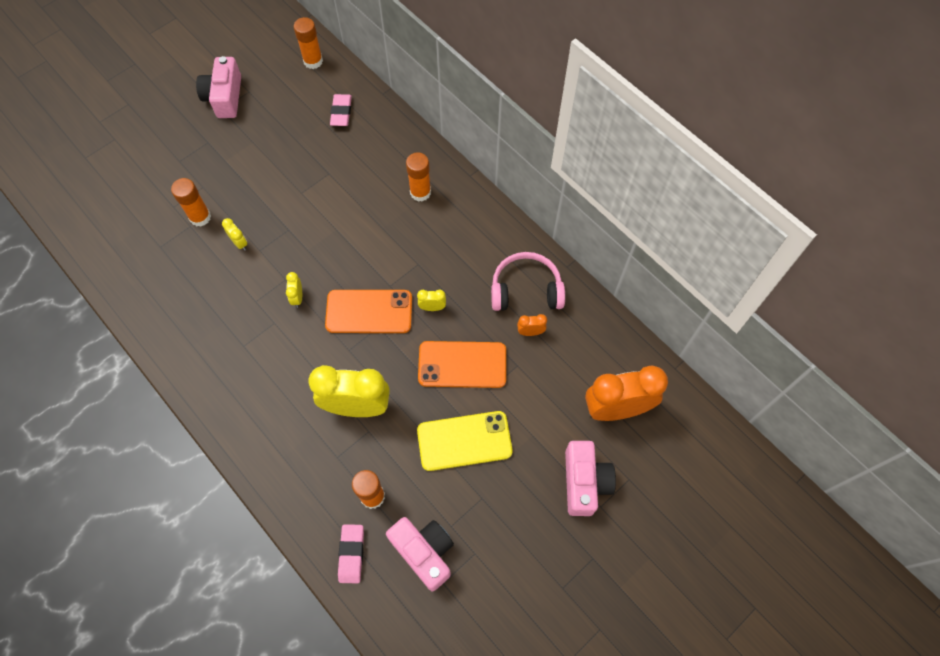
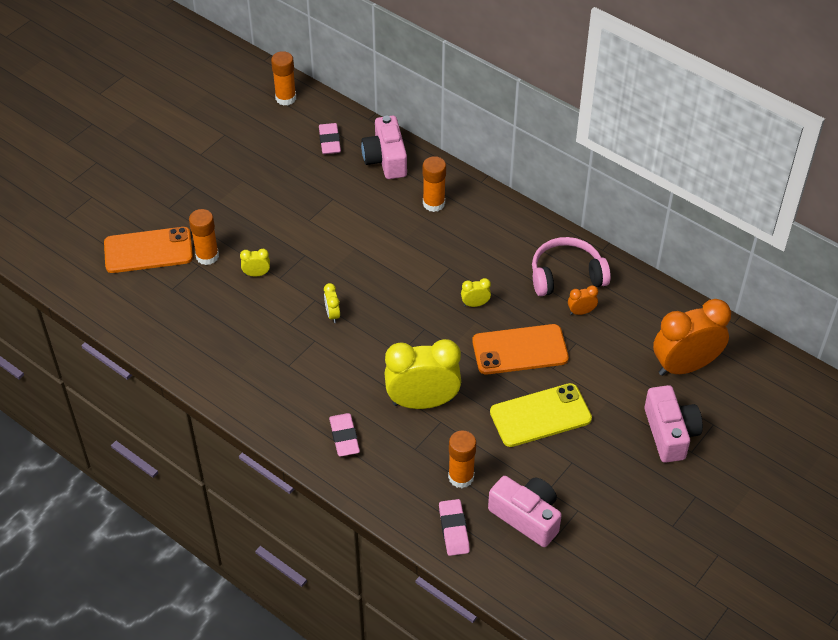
camera: 10 degrees left, 15 degrees down
pink camera [196,56,241,118] -> pink camera moved to [361,116,407,179]
yellow clock [222,218,247,251] -> yellow clock turned 45 degrees counterclockwise [240,249,270,277]
orange phone [325,290,412,333] -> orange phone moved to [104,227,193,273]
none -> pink eraser [329,413,360,456]

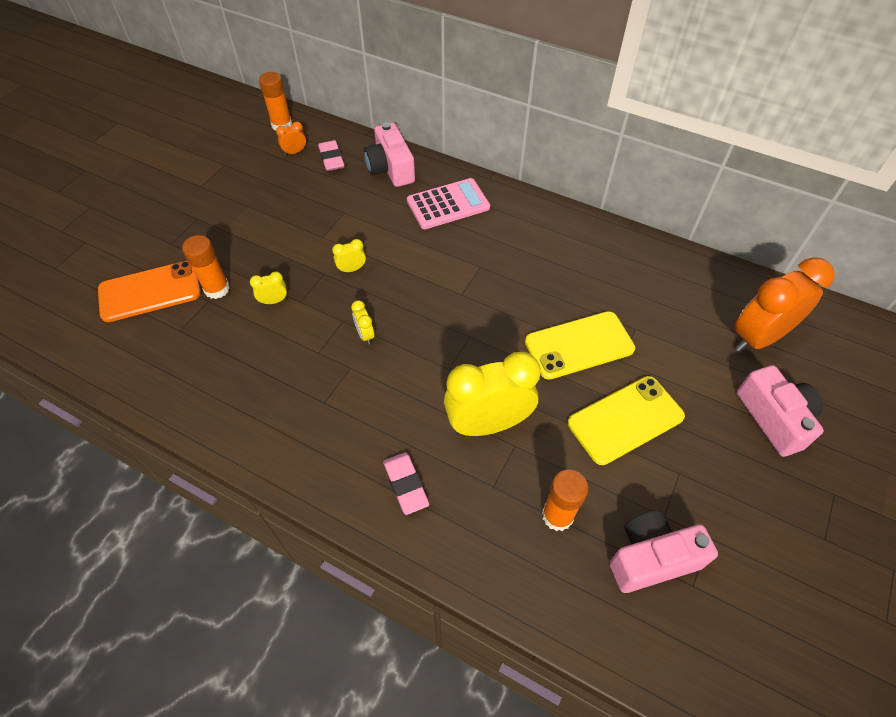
camera: 10 degrees left, 5 degrees up
orange glue stick [423,156,446,212] -> pink calculator [407,178,490,229]
pink eraser [439,499,470,556] -> none
yellow clock [461,278,491,307] -> yellow clock moved to [332,239,366,273]
orange phone [472,324,569,375] -> yellow phone [525,311,635,380]
pink camera [488,476,562,547] -> pink camera turned 45 degrees counterclockwise [610,510,718,593]
pink headphones [532,237,611,296] -> none
orange clock [568,285,598,315] -> orange clock moved to [276,122,306,155]

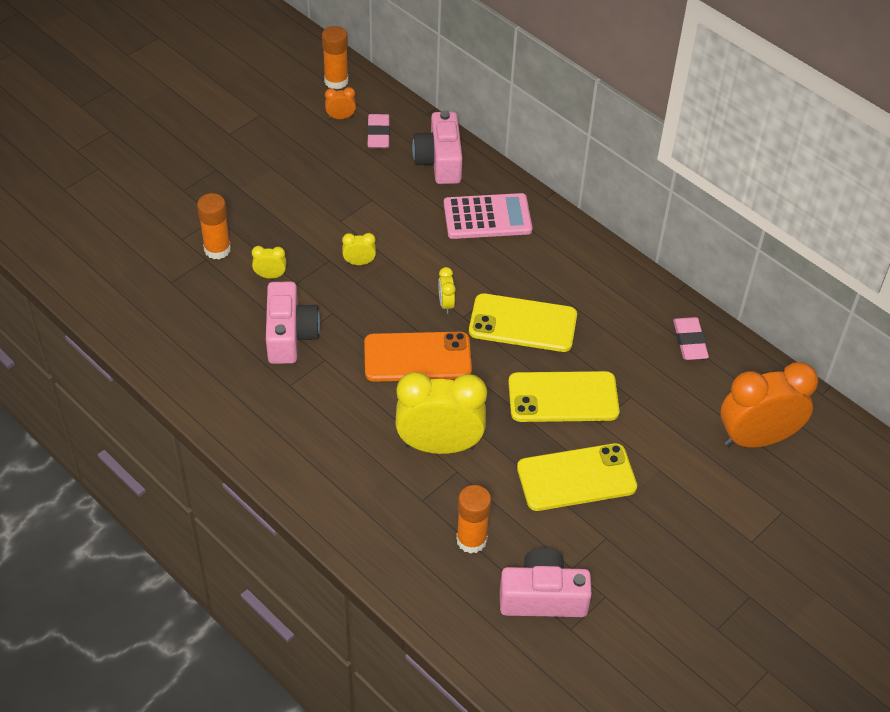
camera: 15 degrees right, 5 degrees down
orange phone [98,261,201,322] -> orange phone moved to [364,332,472,382]
yellow clock [351,300,374,344] -> yellow clock moved to [438,267,456,314]
pink eraser [383,452,429,515] -> pink eraser moved to [673,317,709,360]
pink camera [737,365,824,457] -> pink camera moved to [266,282,320,364]
none -> yellow phone [469,293,577,352]

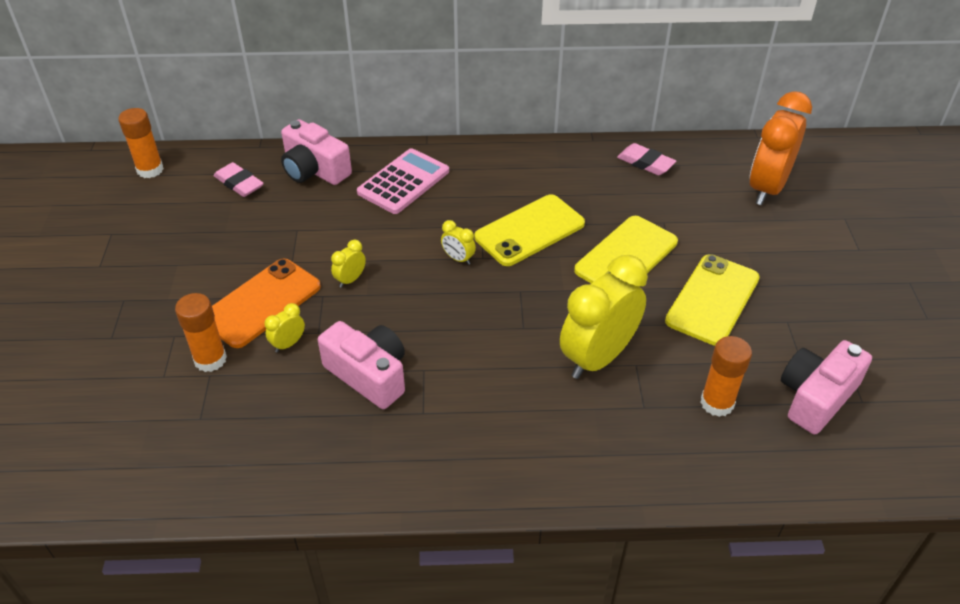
camera: 45 degrees left, 5 degrees down
orange clock [325,87,356,119] -> none
orange phone [364,332,472,382] -> orange phone moved to [212,259,321,348]

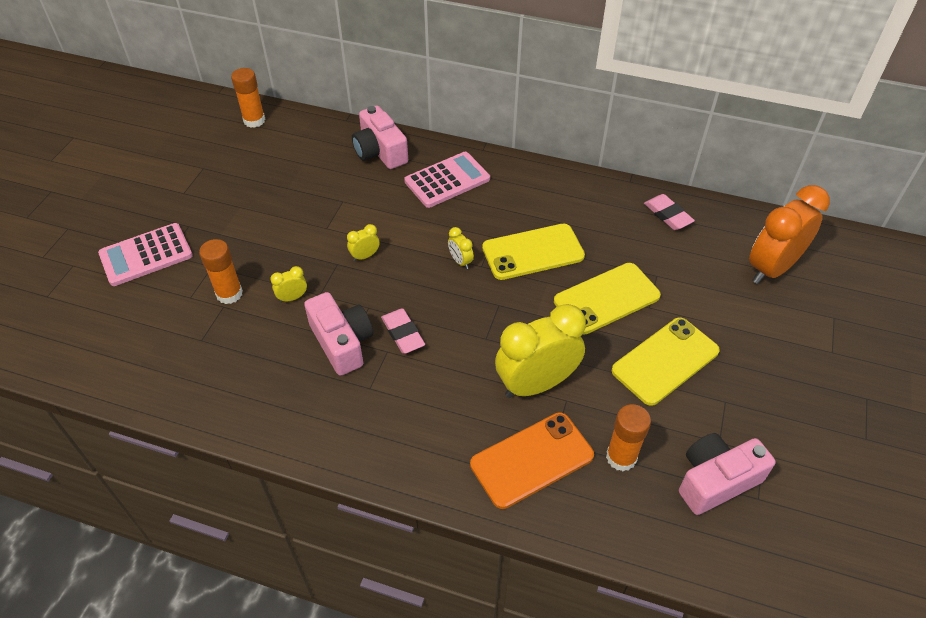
camera: 20 degrees right, 5 degrees up
orange phone [212,259,321,348] -> orange phone moved to [470,412,594,509]
pink eraser [214,162,264,197] -> pink eraser moved to [381,308,425,354]
none -> pink calculator [98,223,193,286]

